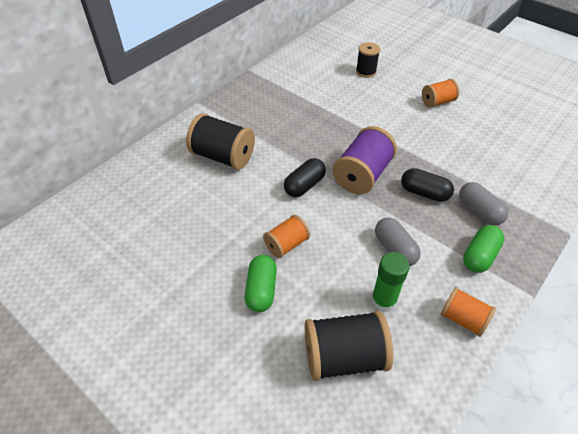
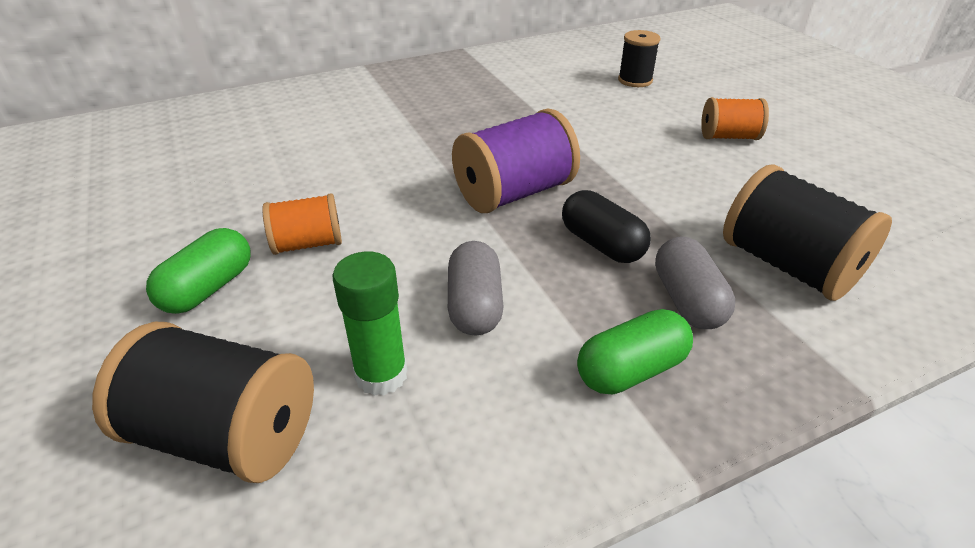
camera: 25 degrees right, 10 degrees down
black spool [186,113,255,170] -> black spool moved to [723,164,892,301]
black capsule [284,158,326,197] -> none
orange spool [440,287,496,337] -> none

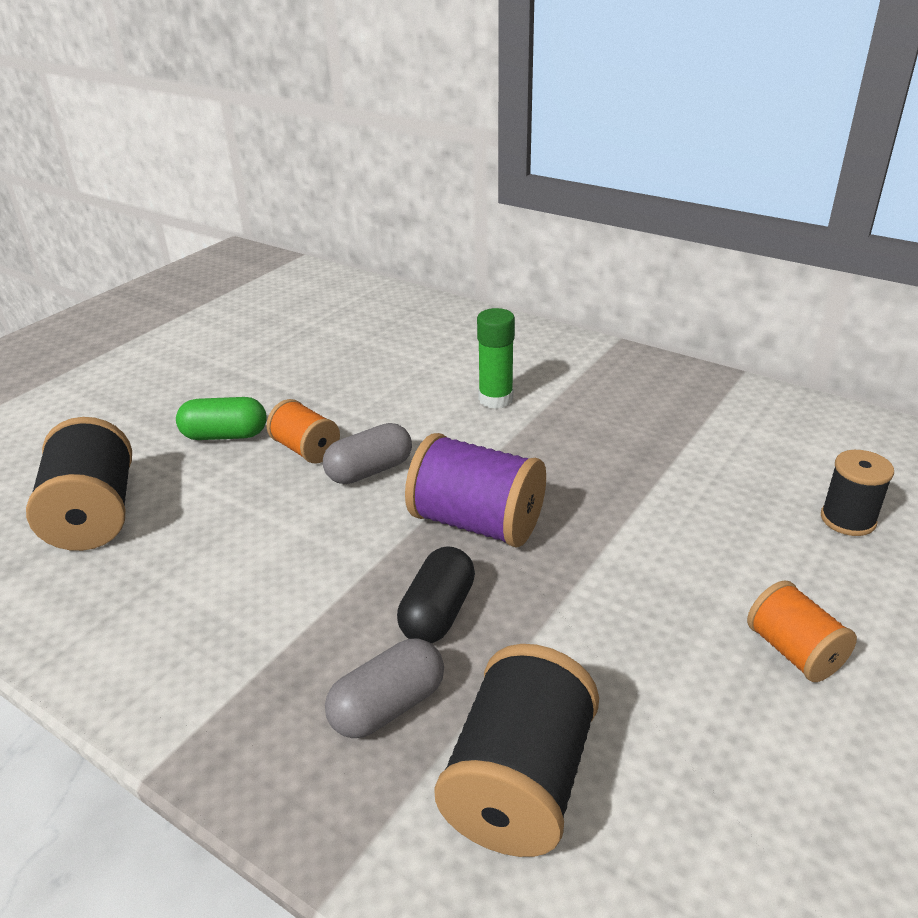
camera: 60 degrees right, 5 degrees down
green glue stick [332,251,407,396] -> green glue stick moved to [477,308,515,409]
grey capsule [448,241,504,336] -> grey capsule moved to [323,423,412,484]
green capsule [577,309,693,394] -> none

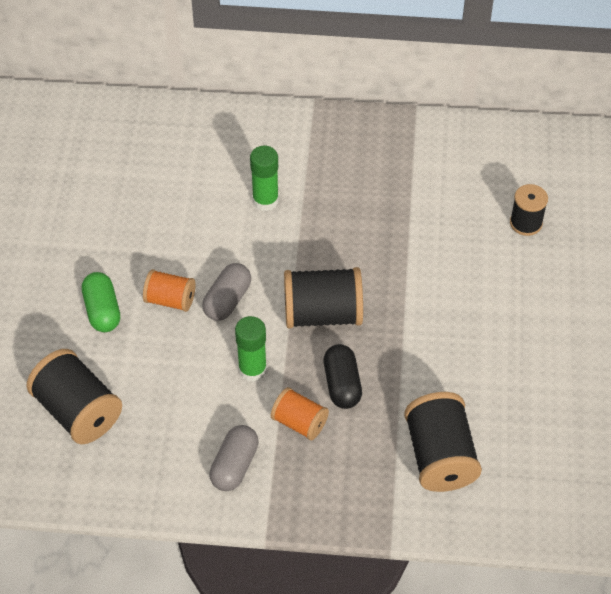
camera: 30 degrees left, 20 degrees up
green capsule [176,397,267,440] -> green capsule turned 75 degrees counterclockwise [82,272,120,332]
grey capsule [325,638,444,738] -> grey capsule moved to [209,425,259,491]
purple spool [405,433,546,547] -> black spool [284,267,363,328]
orange spool [747,580,857,682] -> orange spool moved to [271,387,329,440]
none -> green glue stick [235,316,267,382]

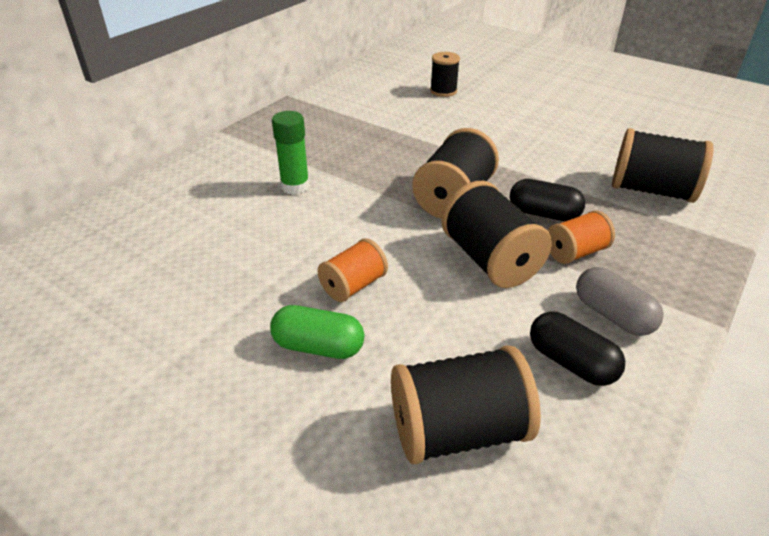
camera: 60 degrees left, 15 degrees down
grey capsule [202,263,251,321] -> none
green glue stick [235,316,267,382] -> black spool [441,181,552,288]
none -> black capsule [530,311,625,386]

